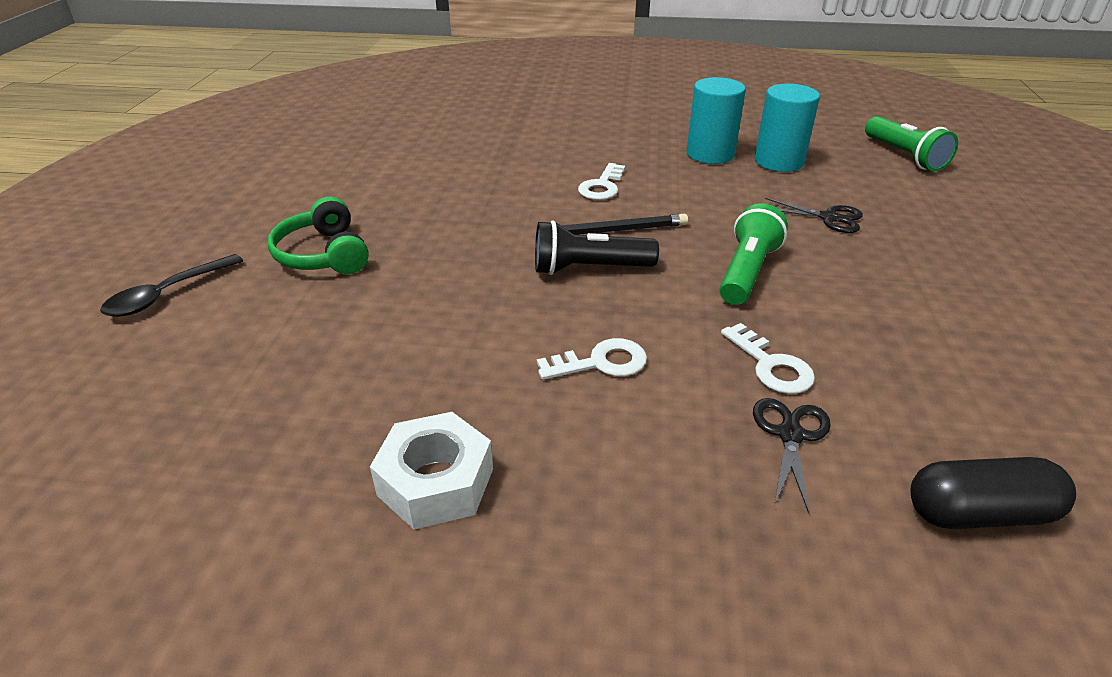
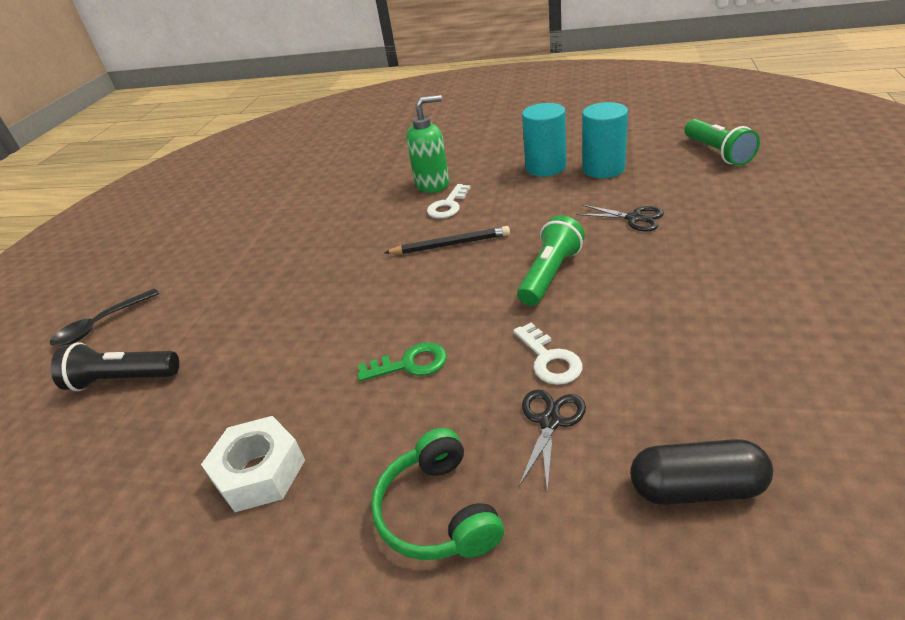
camera: 10 degrees right, 0 degrees up
green headphones [268,197,369,274] -> green headphones moved to [371,428,504,560]
black flashlight [535,220,659,275] -> black flashlight moved to [51,342,179,391]
white key [537,338,647,380] -> green key [357,342,447,381]
none -> green soap dispenser [406,95,449,193]

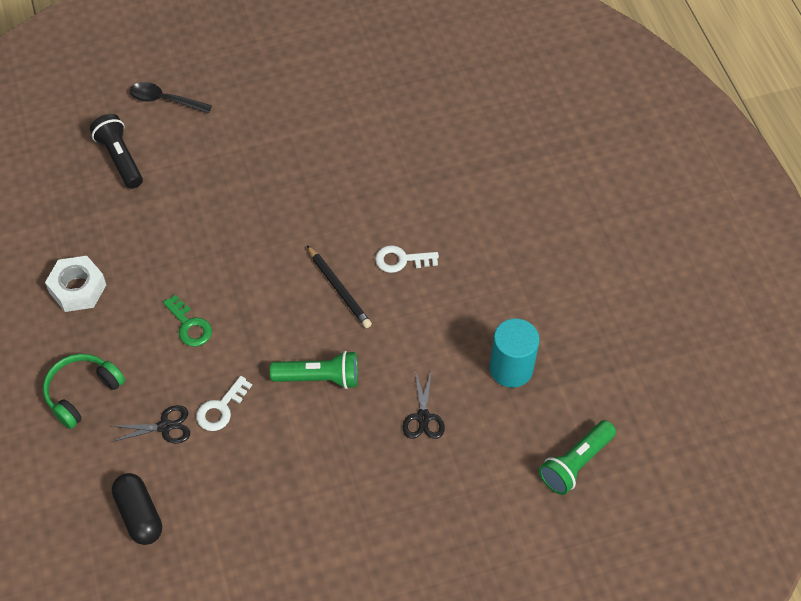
camera: 55 degrees right, 20 degrees up
green soap dispenser [406,95,449,193] -> none
turquoise cylinder [522,103,566,176] -> none

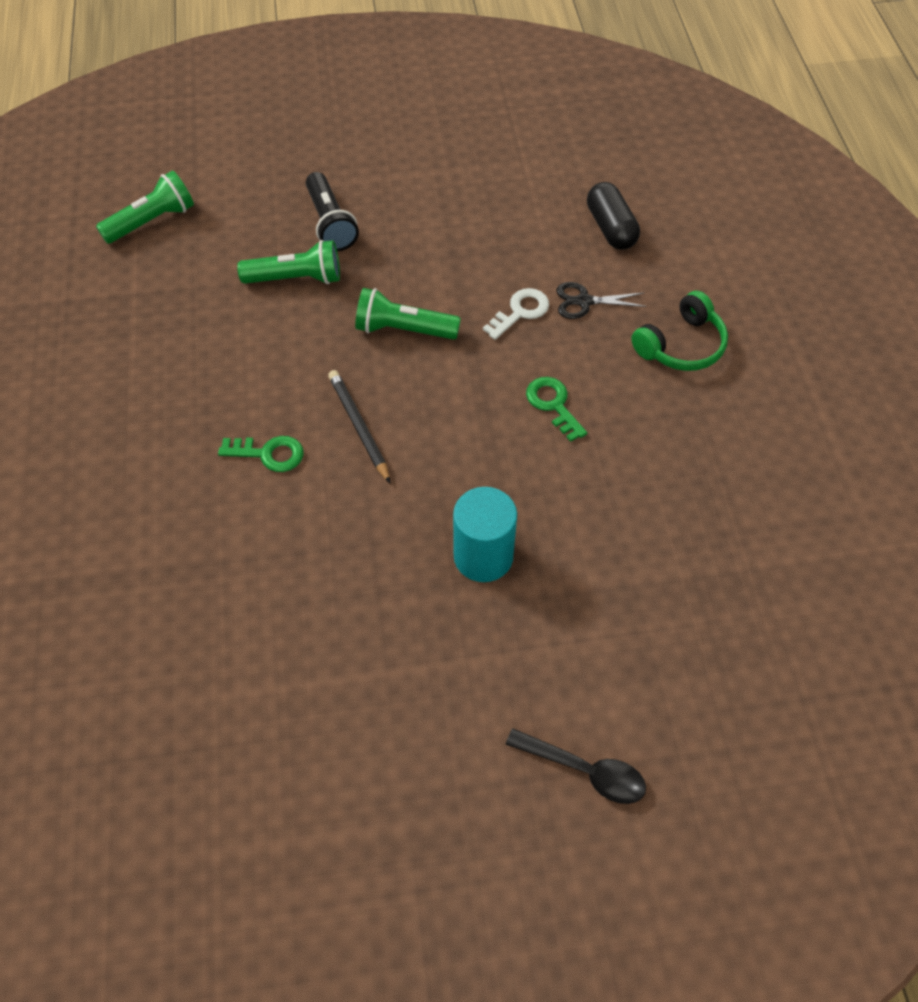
camera: 170 degrees left, 0 degrees up
white nut [45,256,106,312] -> none
black flashlight [90,114,143,189] -> black flashlight moved to [306,172,359,251]
white key [375,245,439,273] -> green key [218,436,304,472]
black scissors [403,369,445,439] -> green flashlight [237,240,340,284]
turquoise cylinder [489,319,540,388] -> turquoise cylinder moved to [453,487,517,582]

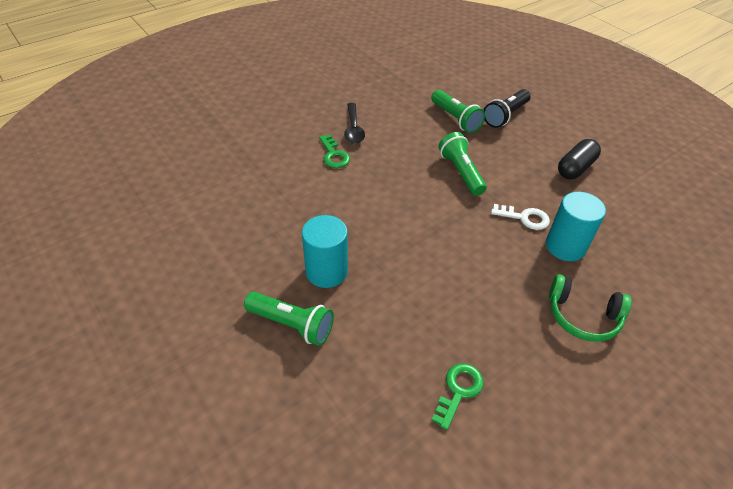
camera: 60 degrees right, 10 degrees down
green flashlight [96,171,194,244] -> green flashlight moved to [244,292,334,346]
black pencil [328,370,390,483] -> none
black spoon [506,729,646,804] -> black spoon moved to [344,103,365,144]
green key [526,377,587,442] -> green key moved to [432,363,484,430]
black scissors [556,282,647,319] -> turquoise cylinder [546,192,606,261]
black capsule [587,182,640,250] -> black capsule moved to [558,139,601,179]

